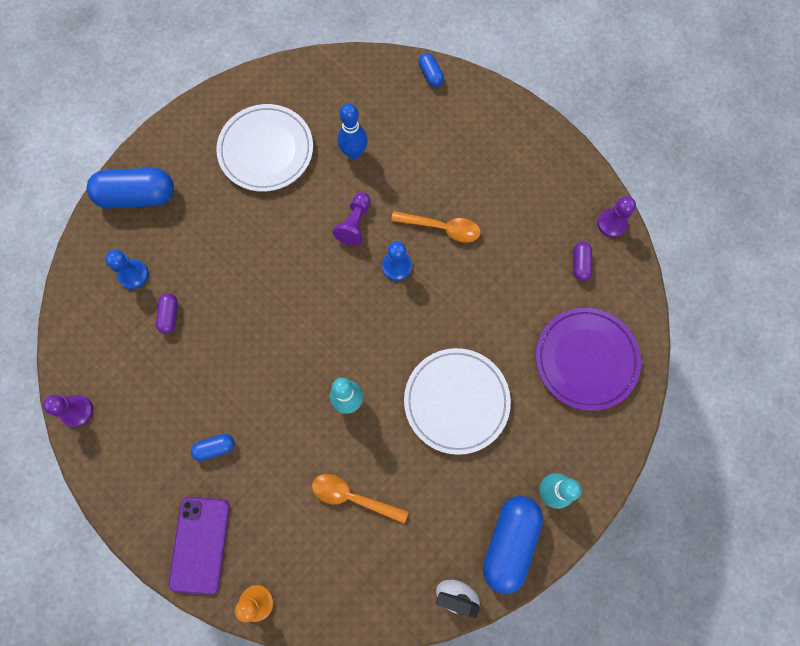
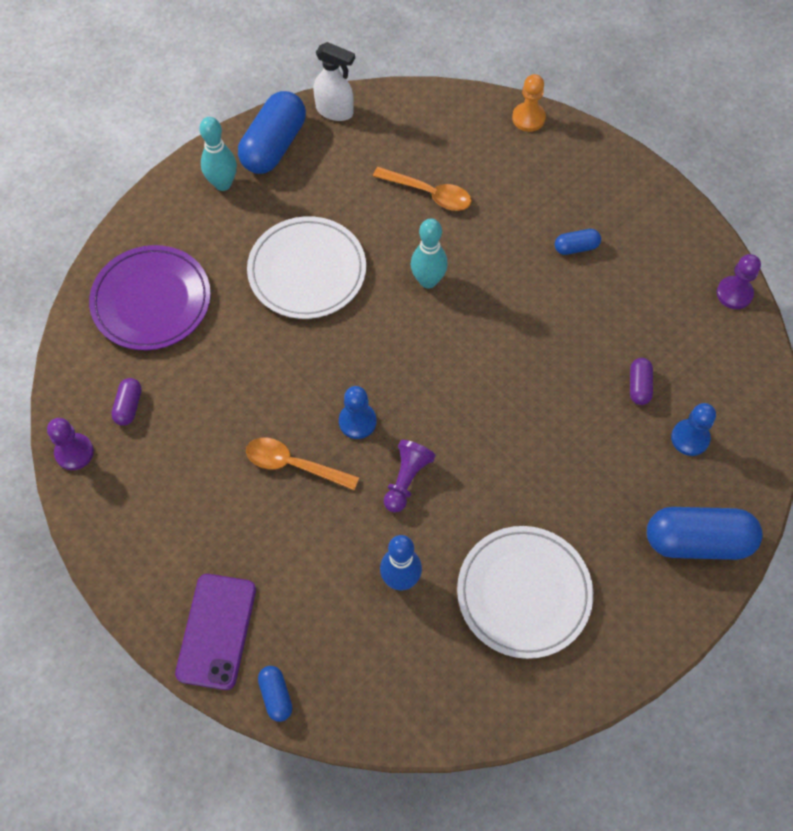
camera: 175 degrees left, 10 degrees down
purple phone [169,497,230,595] -> purple phone moved to [175,574,256,690]

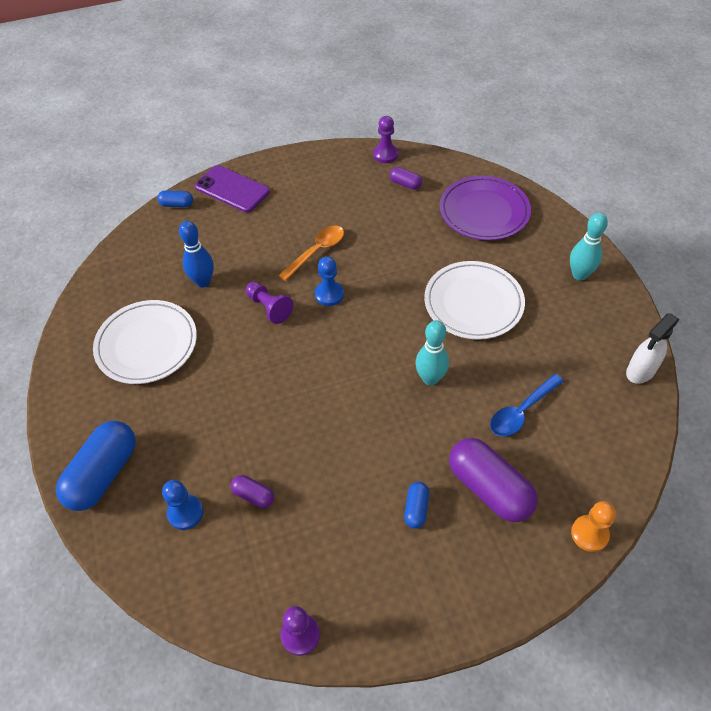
camera: 115 degrees right, 10 degrees down
blue capsule [238,91,306,174] -> none
orange spoon [373,167,472,211] -> blue spoon [490,374,564,437]
none -> purple capsule [449,438,538,522]

